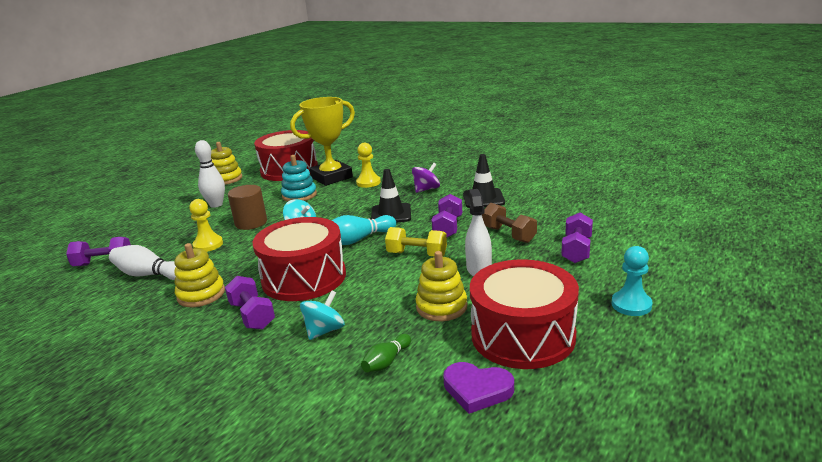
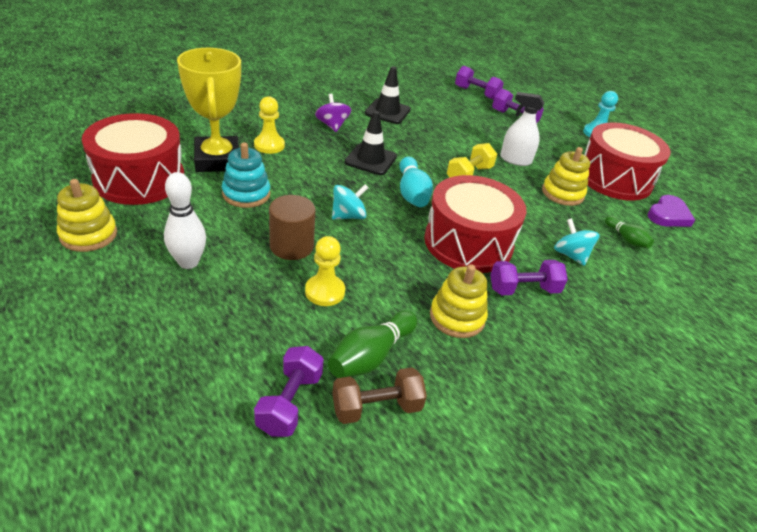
camera: 75 degrees left, 15 degrees up
white bowling pin [109,245,176,280] -> green bowling pin [328,310,417,378]
purple dumbbell [431,194,462,238] -> purple dumbbell moved to [455,66,504,100]
brown dumbbell [482,203,537,243] -> brown dumbbell moved to [332,367,427,424]

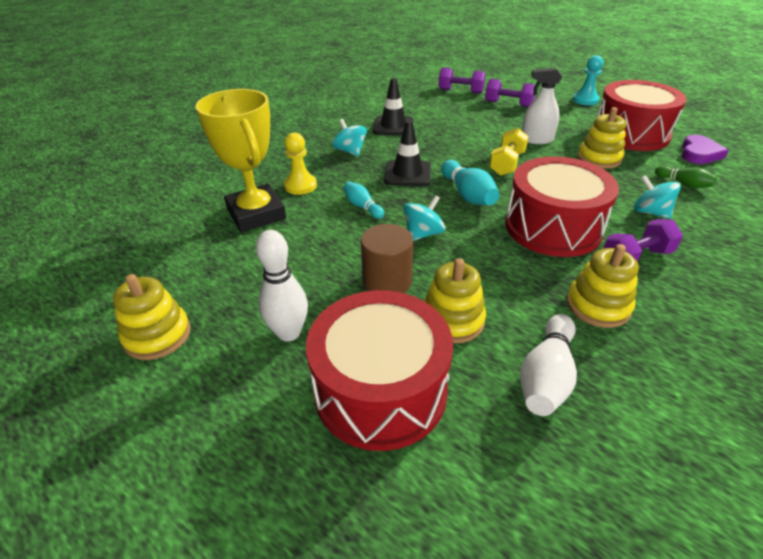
camera: 10 degrees left, 0 degrees up
red drum [82,113,185,205] -> red drum moved to [306,290,453,451]
turquoise stacking toy [222,142,271,208] -> none
purple dumbbell [254,346,324,437] -> none
yellow pawn [305,236,345,306] -> yellow stacking toy [424,258,486,343]
purple spinning top [315,94,351,132] -> turquoise spinning top [332,119,367,157]
green bowling pin [328,310,417,378] -> white bowling pin [520,314,577,416]
brown dumbbell [332,367,427,424] -> none
none -> turquoise bowling pin [343,182,384,219]

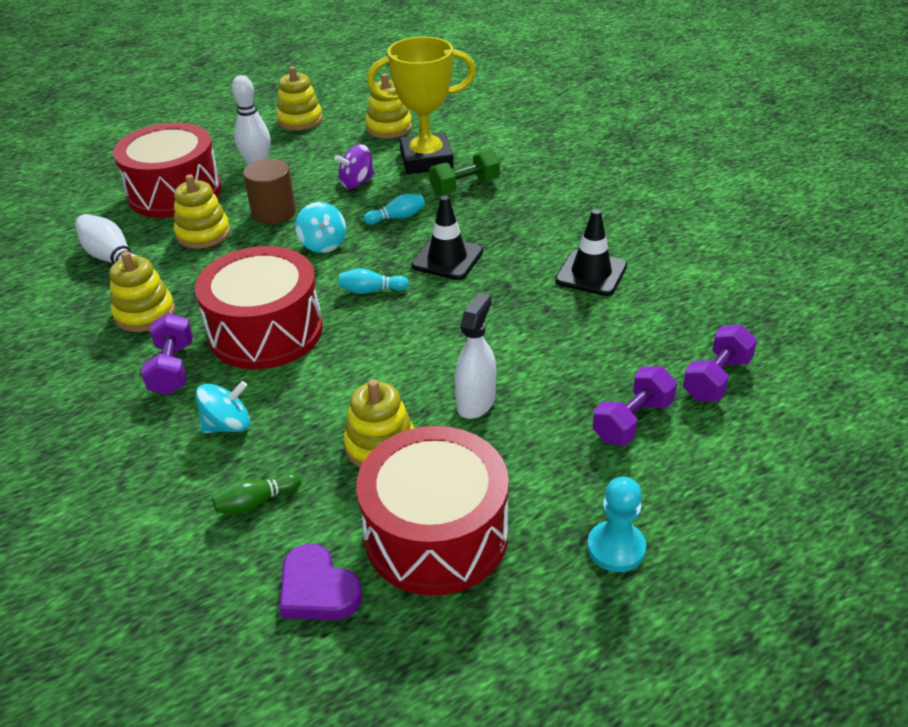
camera: 110 degrees right, 0 degrees up
yellow pawn [284,132,317,195] -> green dumbbell [429,149,500,195]
turquoise spinning top [332,119,367,157] -> none
turquoise bowling pin [441,160,500,205] -> turquoise bowling pin [339,268,409,294], size x0.61
yellow dumbbell [489,128,529,176] -> none
none -> purple spinning top [334,144,375,189]
none -> yellow stacking toy [365,73,412,139]

